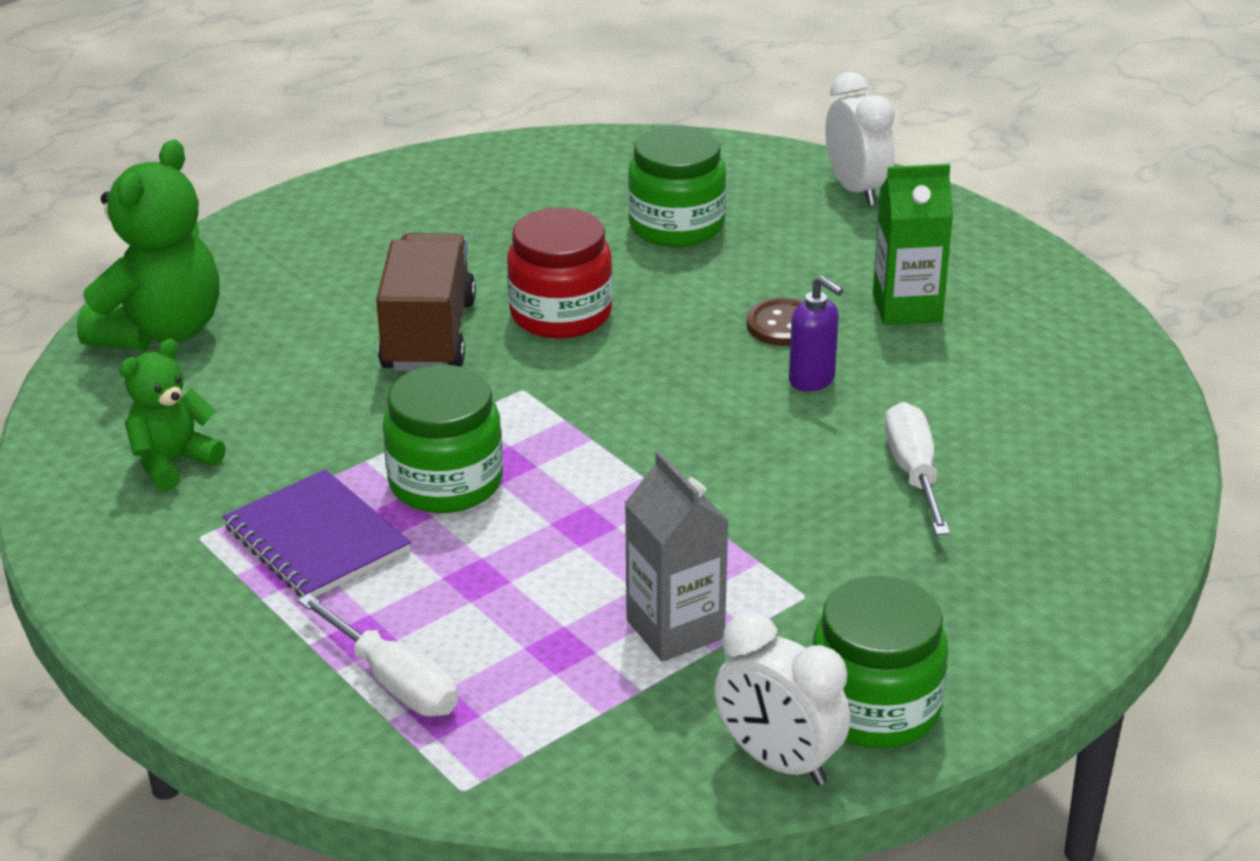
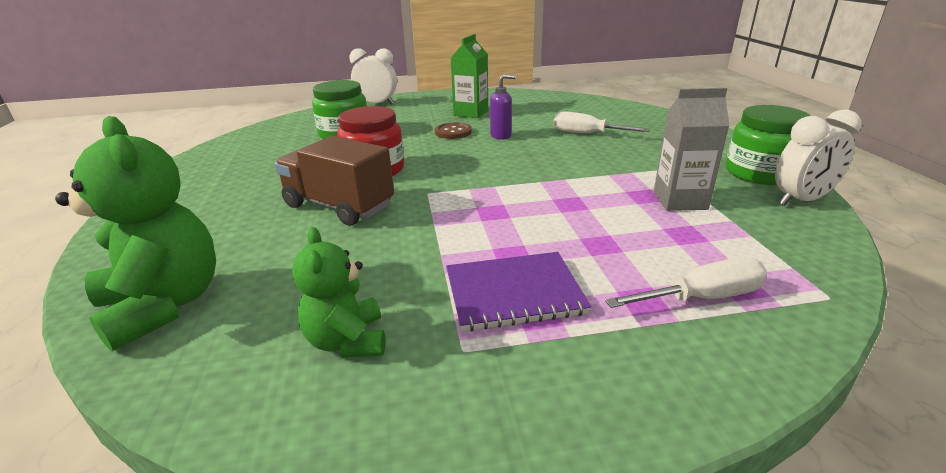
camera: 60 degrees left, 5 degrees down
green jar [383,365,503,513] -> none

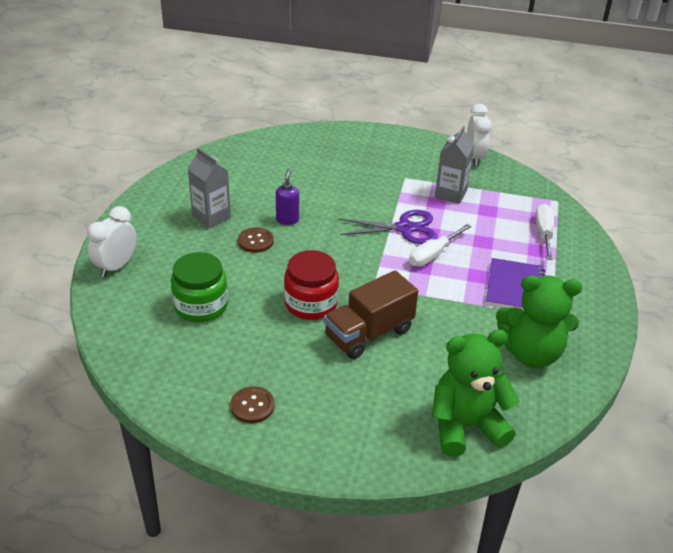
camera: 70 degrees left, 10 degrees up
green teddy bear [292,227,385,357] -> green teddy bear [496,275,582,368], size x1.68
green carton [451,34,488,118] -> grey carton [188,147,231,228]
white screwdriver [554,112,650,133] -> white screwdriver moved to [409,224,472,266]
green jar [726,105,811,185] -> none
none -> brown button [230,386,275,423]
none -> purple scissors [339,210,437,244]

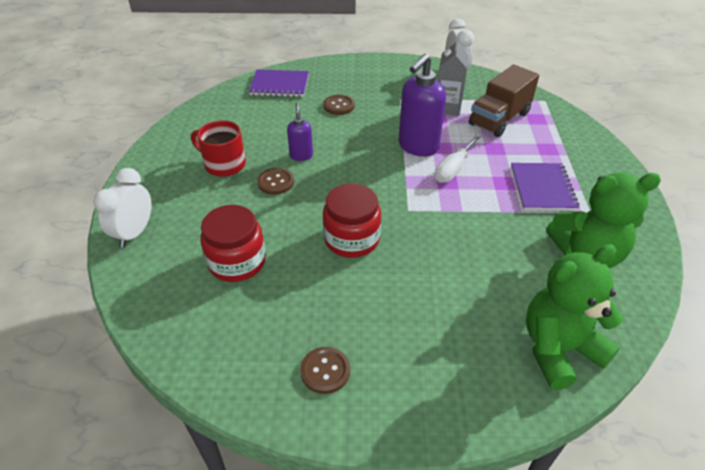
camera: 10 degrees left, 5 degrees up
green jar [171,252,228,322] -> red jar [201,205,266,282]
grey carton [188,147,231,228] -> red mug [191,120,246,177]
brown truck [324,270,418,359] -> brown truck moved to [469,65,539,137]
purple scissors [339,210,437,244] -> purple soap dispenser [399,54,446,157]
white screwdriver [535,204,554,260] -> none
none -> purple notebook [249,70,309,97]
none -> brown button [323,94,355,115]

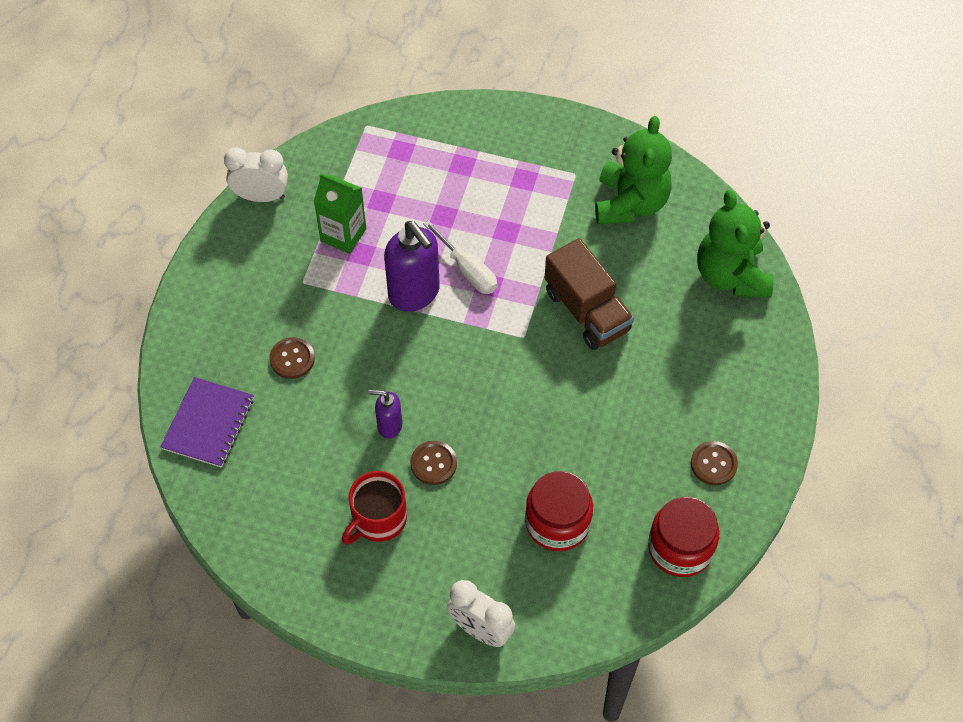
camera: 75 degrees left, 15 degrees up
red jar [323,183,381,258] -> red jar moved to [648,497,720,577]
grey carton [438,38,469,116] -> green carton [314,173,366,254]
brown truck [469,65,539,137] -> brown truck moved to [545,238,634,350]
purple notebook [511,163,579,211] -> none

